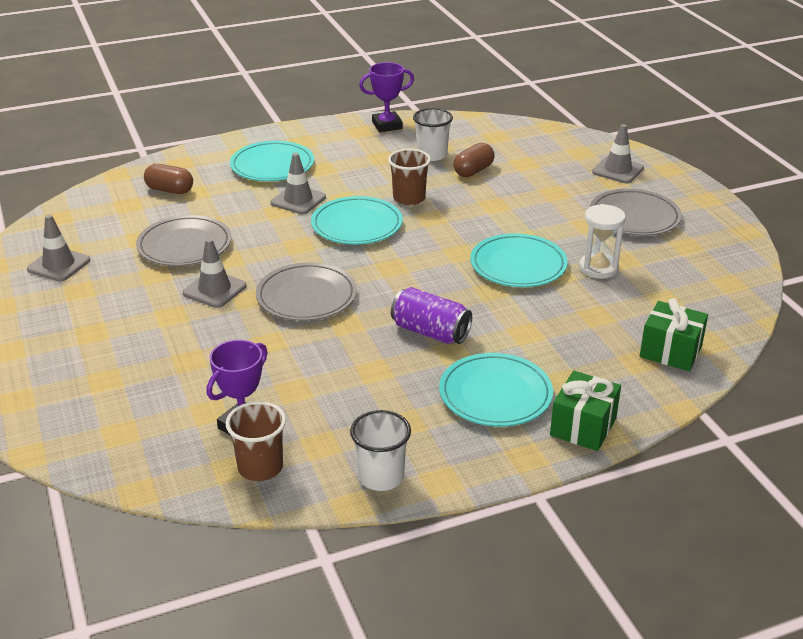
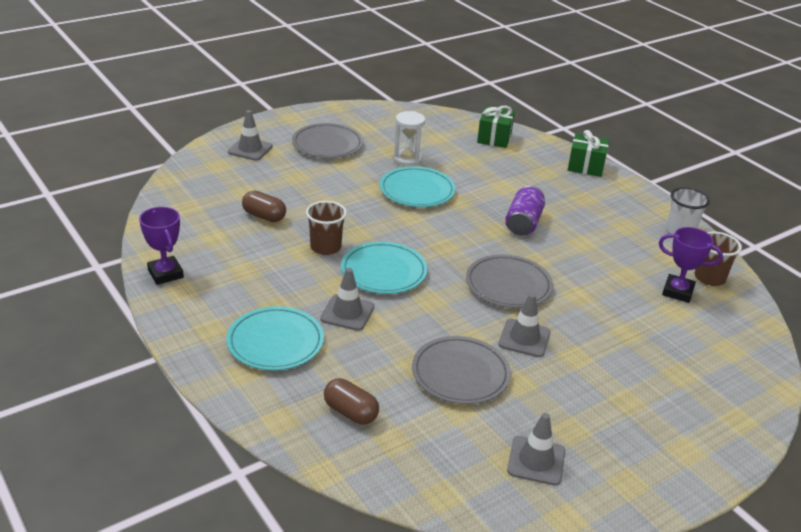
camera: 105 degrees left, 0 degrees up
brown capsule [144,164,193,194] -> brown capsule turned 60 degrees counterclockwise [324,378,379,425]
white cup [413,108,453,161] -> none
turquoise plate [439,353,553,427] -> none

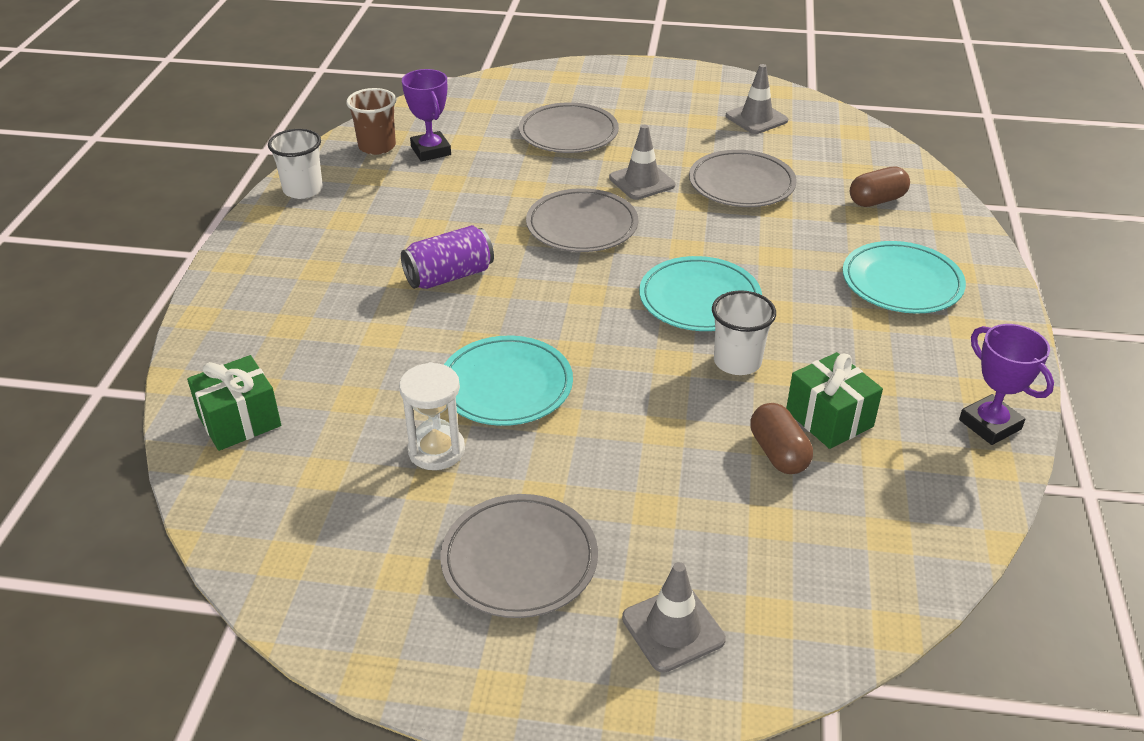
camera: 135 degrees left, 5 degrees up
purple trophy [139,207,184,285] -> purple trophy turned 45 degrees counterclockwise [959,324,1054,445]
brown cup [306,201,347,255] -> white cup [712,290,776,375]
grey traffic cone [320,268,374,331] -> none
brown capsule [324,378,379,425] -> brown capsule turned 75 degrees clockwise [850,167,910,207]
green gift [568,130,609,177] -> green gift moved to [786,352,883,449]
none -> grey plate [519,102,619,153]

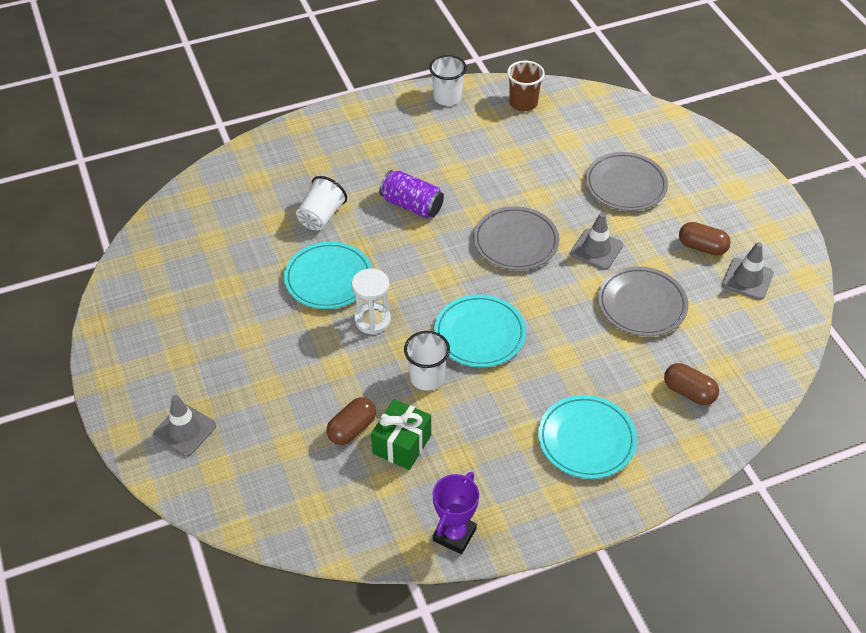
camera: 60 degrees right, 10 degrees up
green gift [187,355,281,451] -> none
white hourglass [399,362,465,470] -> white hourglass moved to [352,268,391,335]
purple trophy [402,69,451,161] -> none
grey plate [440,494,598,618] -> none
none -> white cup [296,176,347,230]
none -> brown capsule [679,222,731,255]

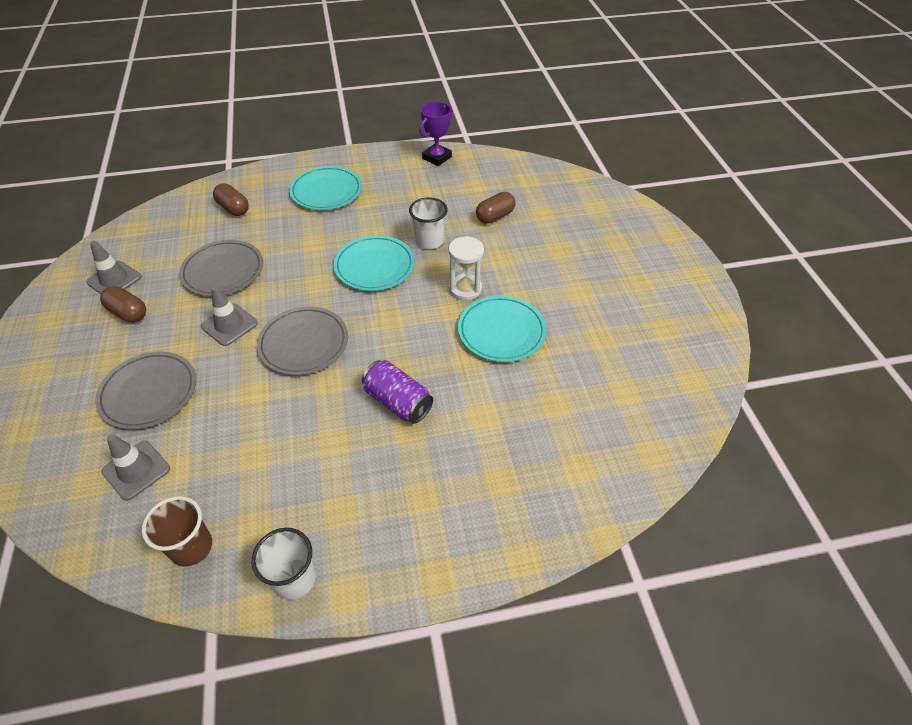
camera: 170 degrees left, 0 degrees up
grey traffic cone [153,395,216,457] -> grey traffic cone moved to [101,434,170,501]
white cup [296,176,347,230] -> none
green gift [371,399,431,470] -> none

